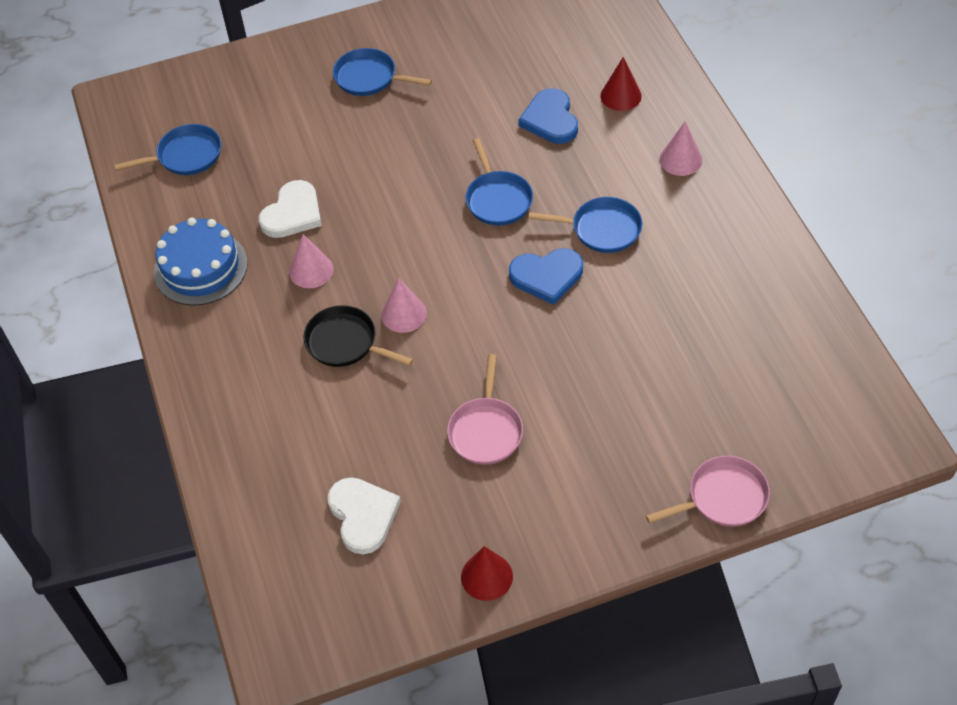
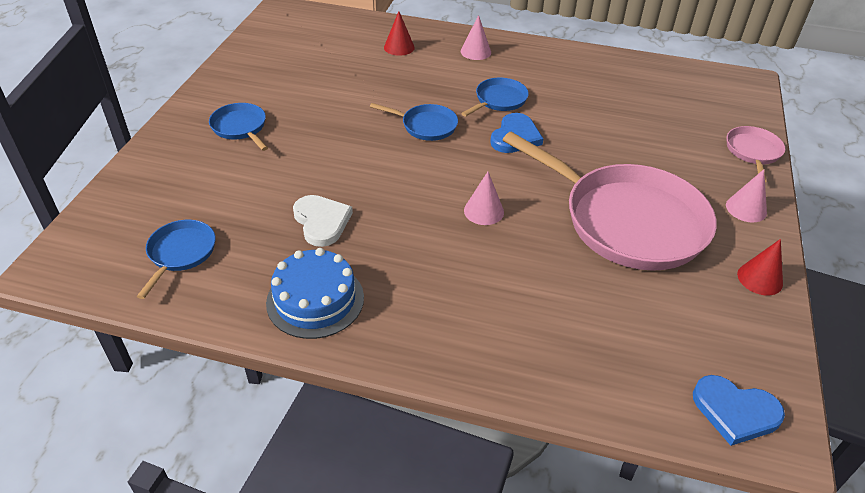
camera: 60 degrees left, 10 degrees down
pink cone [289,234,334,288] -> pink cone moved to [726,169,767,223]
black pan [303,305,413,367] -> none
white heart [328,477,401,554] -> none
blue pan [333,48,432,96] -> blue pan turned 90 degrees clockwise [209,103,268,151]
pink pan [447,354,523,465] -> pink pan [503,132,717,271], size x2.24
blue heart [518,88,578,144] -> blue heart moved to [693,375,785,446]

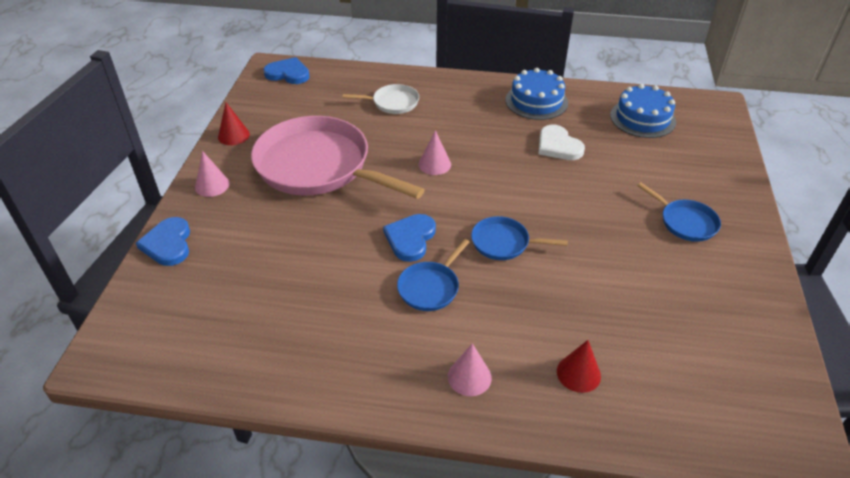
camera: 175 degrees right, 0 degrees up
blue pan [137,220,215,299] -> blue cake [610,84,676,138]
pink pan [727,126,785,182] -> blue heart [136,217,190,266]
none -> white pan [343,84,419,114]

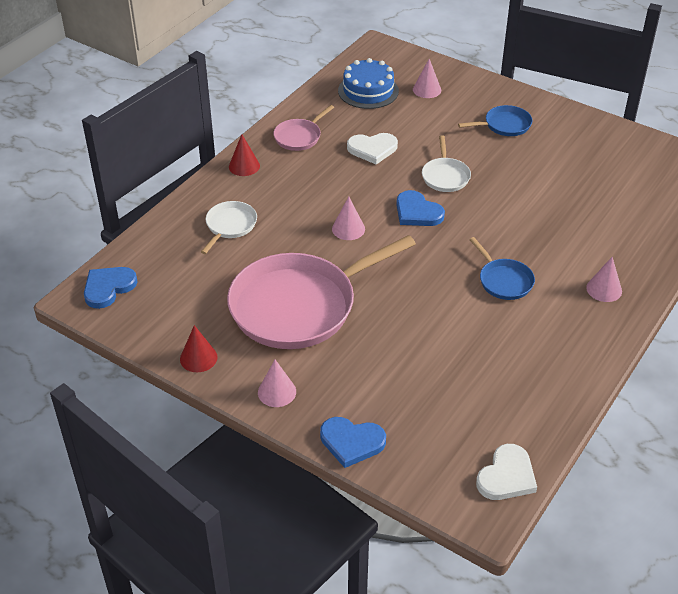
camera: 65 degrees left, 0 degrees up
blue heart [383,214,436,262] -> blue heart moved to [396,190,445,226]
blue pan [471,216,568,260] -> none
blue cake [505,68,568,120] -> pink pan [273,105,334,151]
red cone [557,340,601,393] -> red cone moved to [229,134,260,176]
none -> pink cone [413,59,441,98]
none -> white pan [422,135,471,192]
none -> white heart [476,444,537,500]

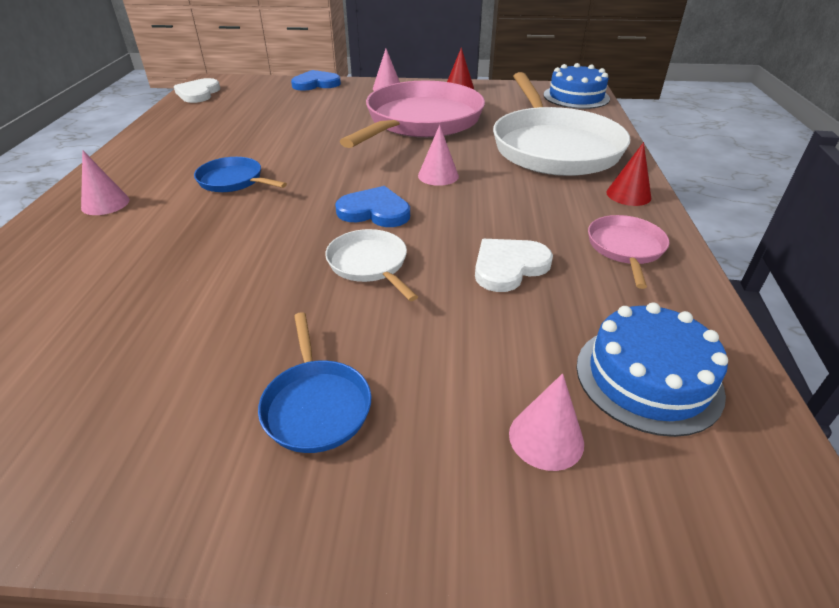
camera: 150 degrees right, 5 degrees down
blue heart [84,267,138,309] -> blue cake [543,63,610,109]
white pan [201,201,257,254] -> white pan [493,72,630,176], size x2.24
blue pan [458,105,532,136] -> blue pan turned 60 degrees counterclockwise [258,312,371,453]

